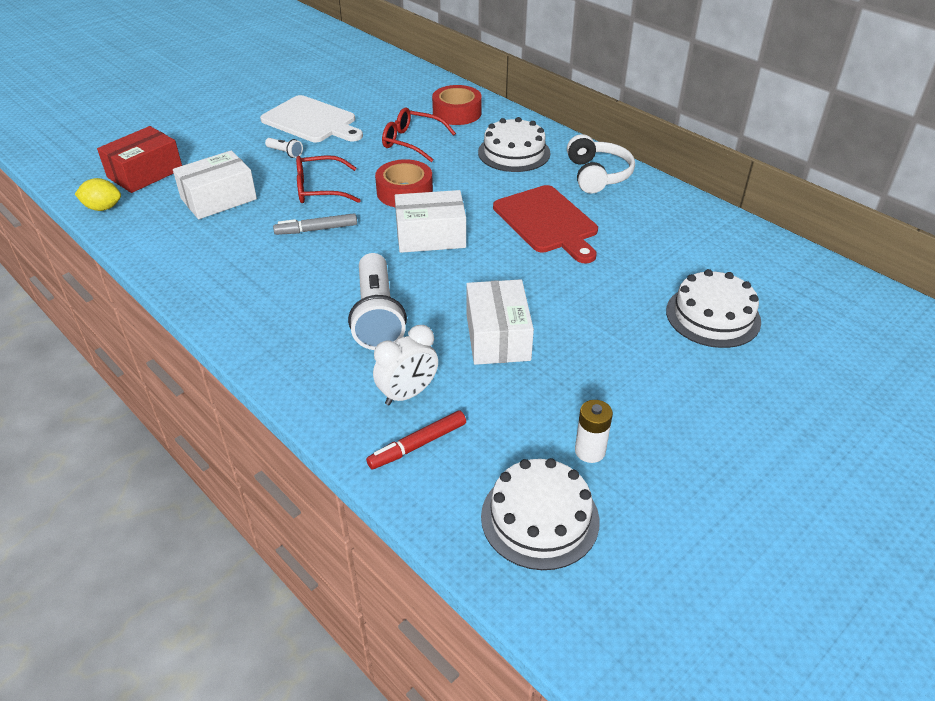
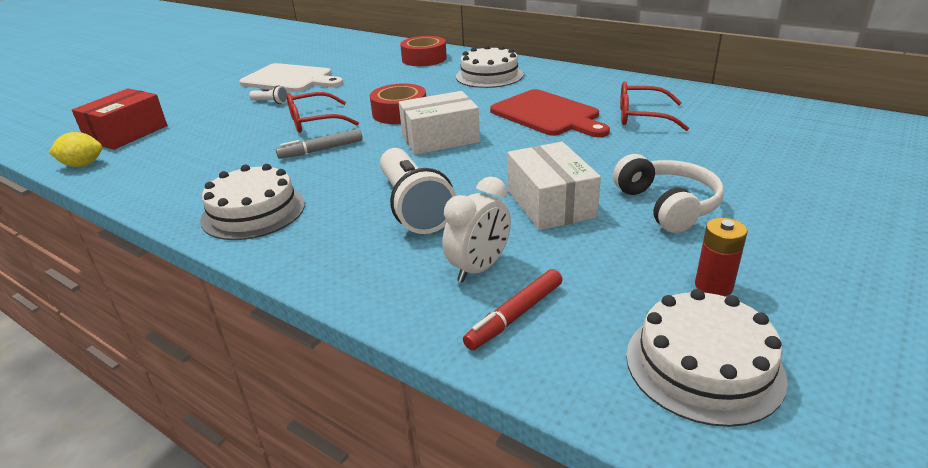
camera: 10 degrees left, 10 degrees down
white box [173,150,257,219] -> none
red glasses [382,108,456,162] -> red glasses moved to [620,81,689,131]
white headphones [567,134,635,194] -> white headphones moved to [613,154,724,233]
white battery [575,400,613,463] -> red battery [695,218,747,297]
white cake [666,269,761,348] -> white cake moved to [200,164,305,240]

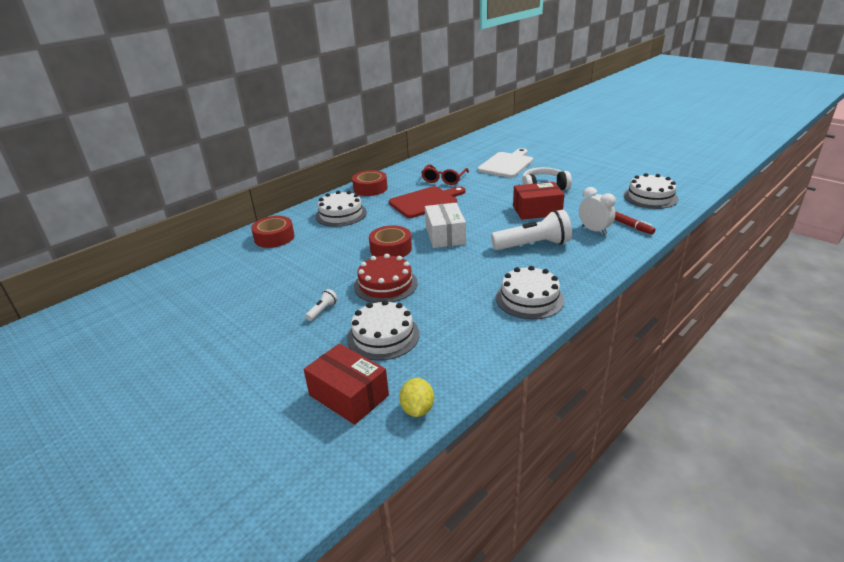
camera: 80 degrees left, 0 degrees up
white cutting board [239,63,343,92] -> white cutting board moved to [478,148,533,178]
grey marker [276,129,363,159] -> none
red glasses [286,92,359,133] -> red cake [354,254,417,303]
white box [507,142,601,230] -> red box [513,182,565,220]
red battery [695,218,747,297] -> none
none -> white cake [347,300,420,361]
none -> red tape [352,170,388,196]

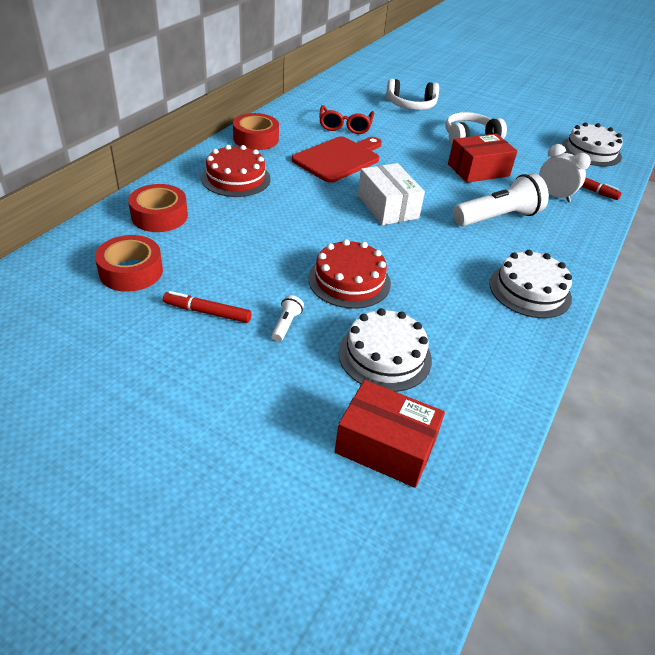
camera: 20 degrees left, 10 degrees up
white cake [315,191,367,227] -> red cake [201,145,271,197]
red tape [369,225,412,257] -> red tape moved to [95,235,163,292]
yellow lemon [399,378,434,417] -> none
white cutting board [478,148,533,178] -> white headphones [386,79,439,110]
none -> red marker [163,291,252,323]

